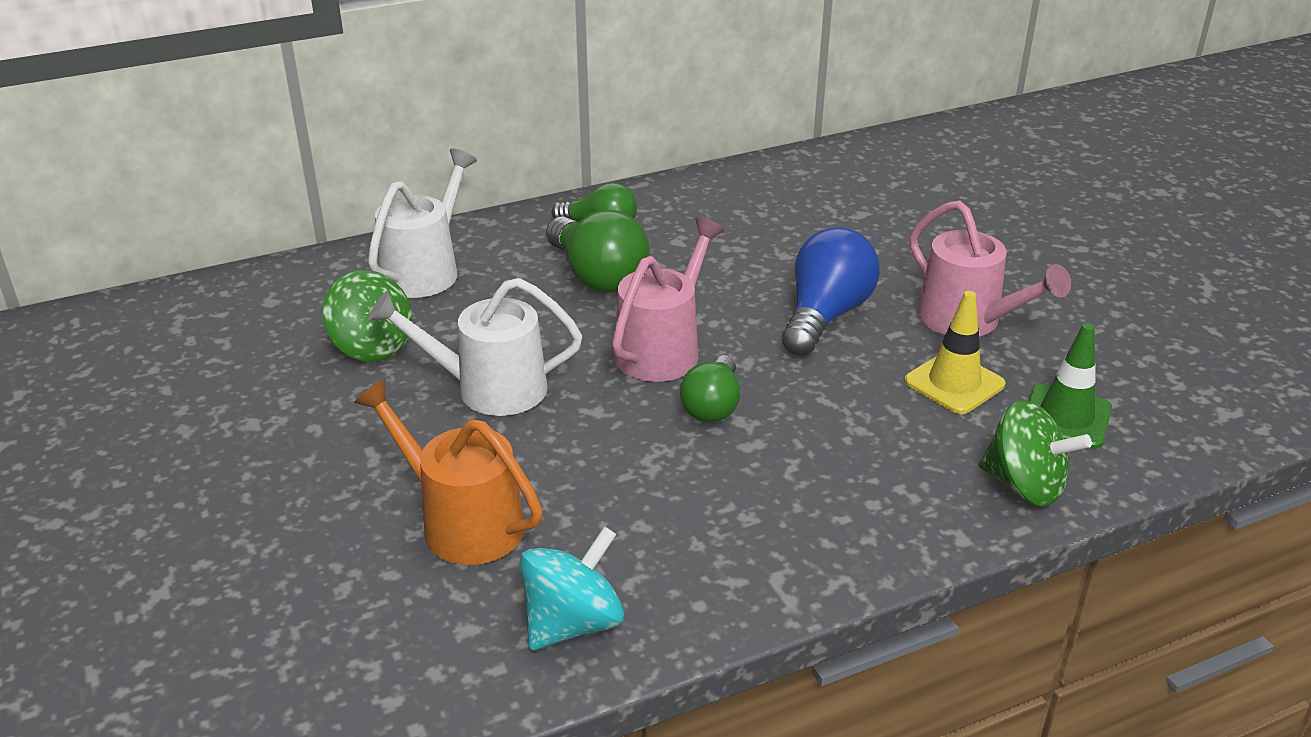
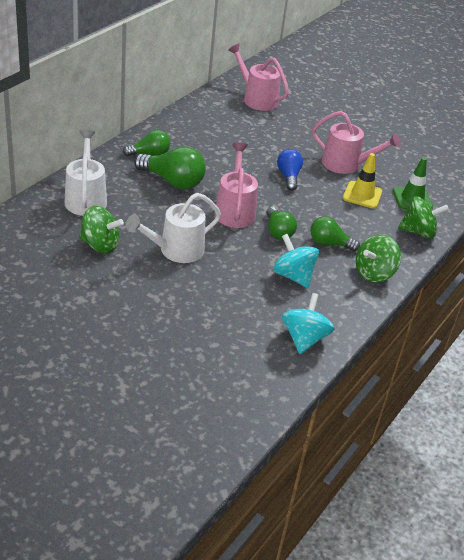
camera: 35 degrees left, 5 degrees up
orange watering can [354,379,543,565] -> none
blue light bulb [782,227,880,356] -> blue light bulb [277,149,303,191], size x0.64
none -> pink watering can [228,44,289,111]
none -> turquoise spinning top [273,234,319,288]
none -> green light bulb [310,216,360,252]
none -> green spinning top [356,235,401,283]

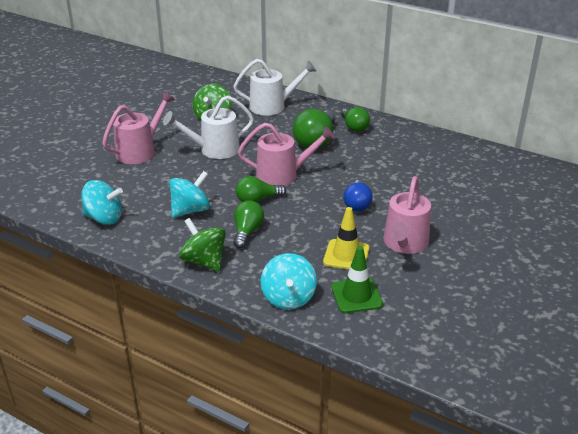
camera: 90 degrees right, 5 degrees down
white watering can [126,193,221,263] -> white watering can turned 75 degrees counterclockwise [163,95,254,159]
pink watering can [228,44,289,111] -> pink watering can moved to [102,92,175,164]
blue light bulb [277,149,303,191] -> blue light bulb turned 105 degrees clockwise [344,180,373,211]
green spinning top [398,196,449,239] -> turquoise spinning top [261,253,317,310]

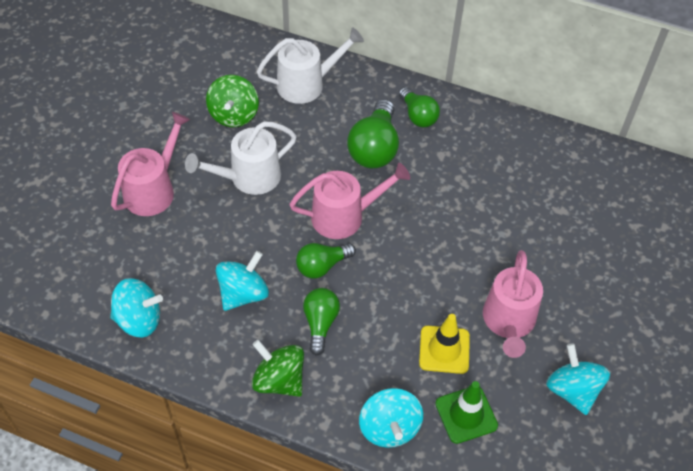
camera: 10 degrees left, 20 degrees up
blue light bulb [344,180,373,211] -> none
none -> turquoise spinning top [546,343,610,415]

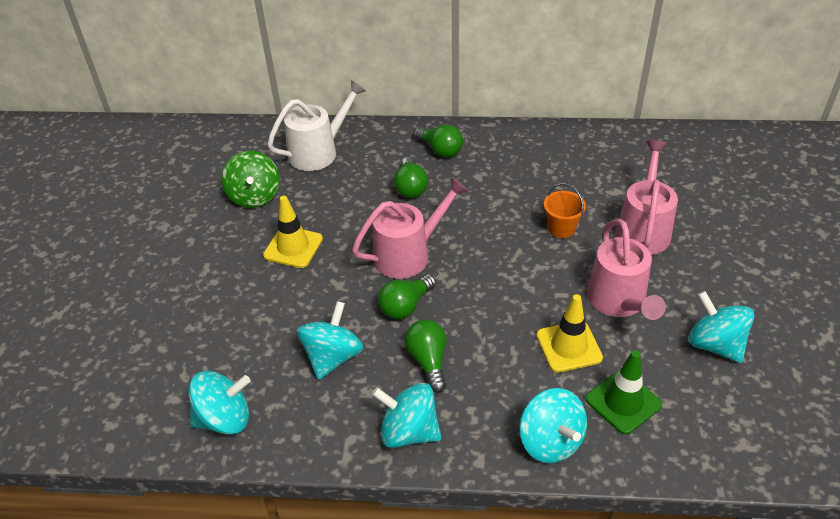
camera: 15 degrees left, 10 degrees down
pink watering can [111,112,190,216] -> pink watering can moved to [616,140,678,255]
white watering can [185,121,297,195] -> yellow traffic cone [263,196,323,268]
green spinning top [252,340,304,397] -> turquoise spinning top [372,383,441,448]
green light bulb [347,99,399,168] -> green light bulb [394,157,428,198], size x0.64
none -> orange bucket [544,183,586,238]

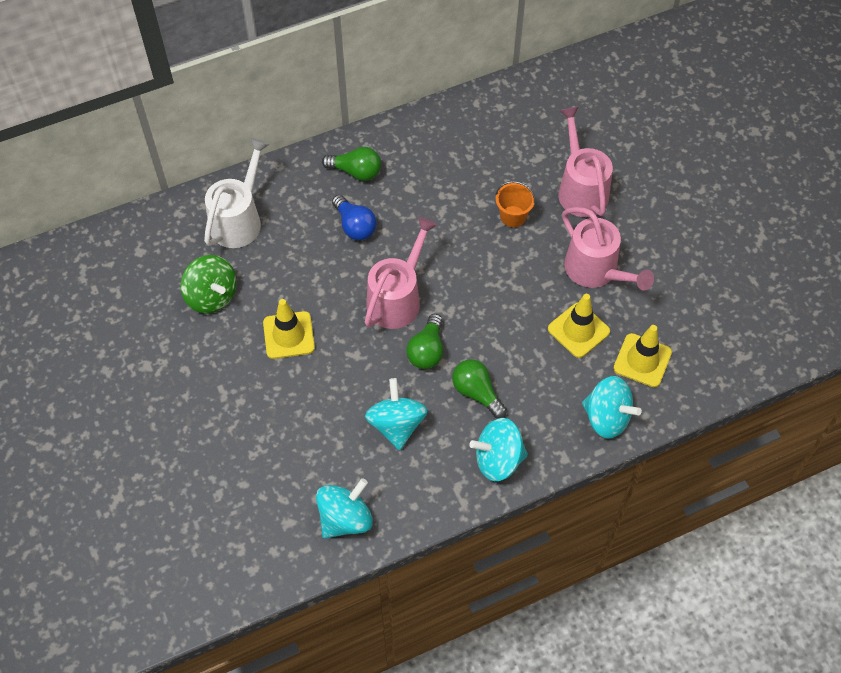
camera: 30 degrees left, 15 degrees up
green light bulb [394,157,428,198] -> blue light bulb [332,195,377,240]
green traffic cone [586,350,662,434] -> yellow traffic cone [613,325,672,387]
turquoise spinning top [688,291,755,363] -> none

